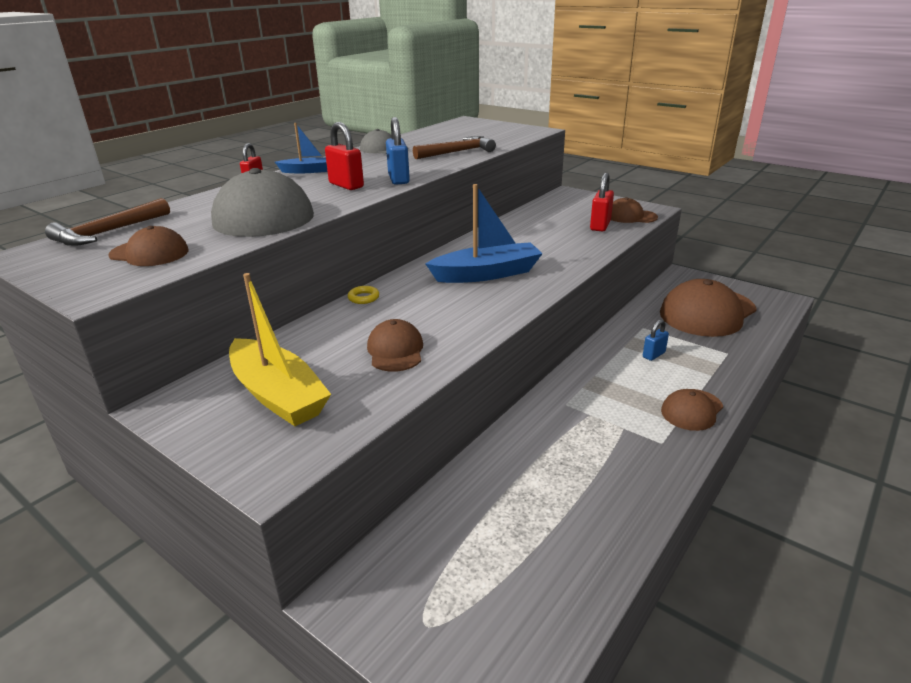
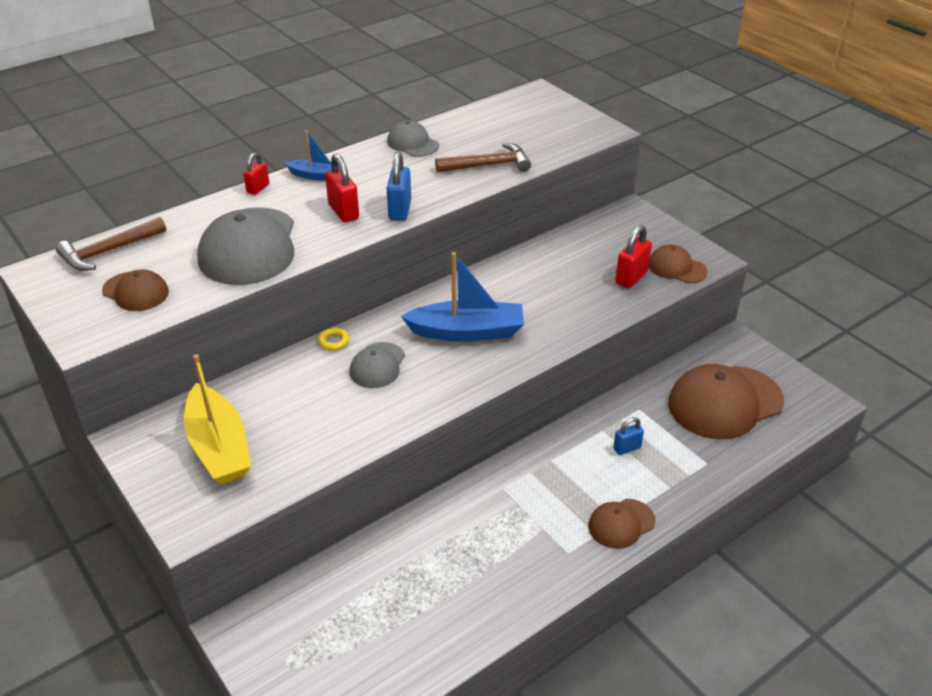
camera: 15 degrees right, 10 degrees up
brown cap [367,319,423,372] -> none
none -> grey cap [350,342,405,388]

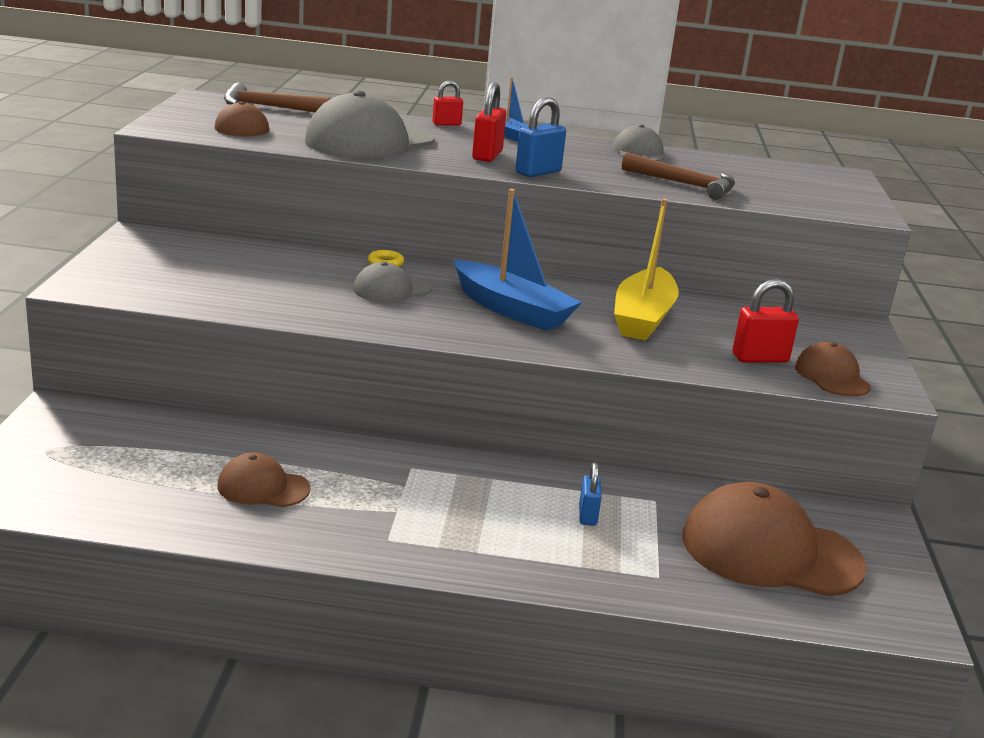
camera: 40 degrees right, 15 degrees down
yellow boat [184,354,251,484] -> yellow boat moved to [614,199,679,341]
brown cap [589,499,655,549] -> brown cap moved to [218,452,311,507]
blue padlock [613,417,644,455] -> blue padlock turned 75 degrees clockwise [579,463,602,526]

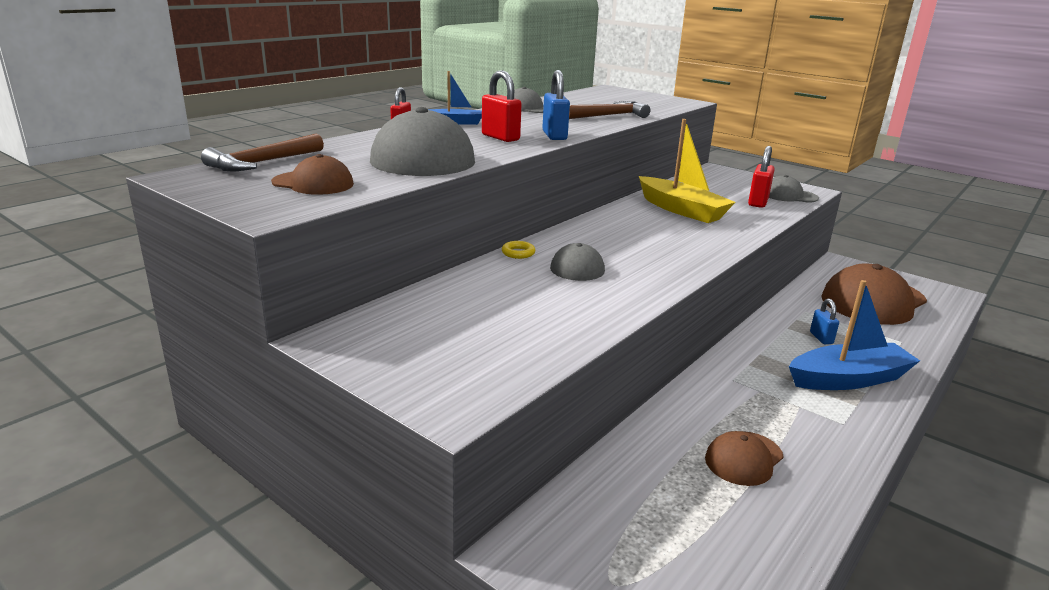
camera: 55 degrees left, 0 degrees up
blue boat [454,189,582,331] -> blue boat moved to [789,280,920,390]
blue padlock [579,463,602,526] -> blue padlock turned 45 degrees clockwise [810,299,839,344]
brown cap [795,342,871,396] -> grey cap [769,175,819,203]

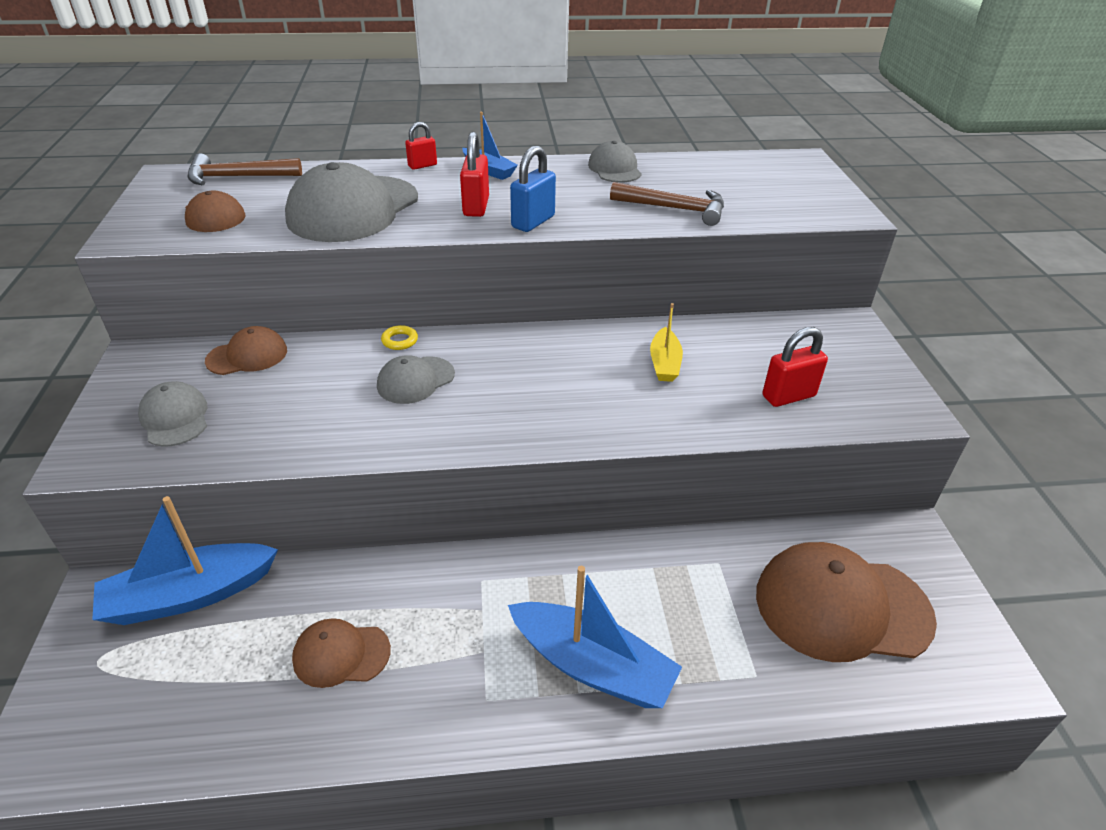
camera: 45 degrees right, 15 degrees up
yellow boat [639,119,735,223] -> yellow boat [650,303,683,382], size x0.56
grey cap [769,175,819,203] -> grey cap moved to [138,381,207,447]
blue padlock [810,299,839,344] -> none
none -> blue boat [92,496,278,625]
none -> brown cap [205,326,287,375]

